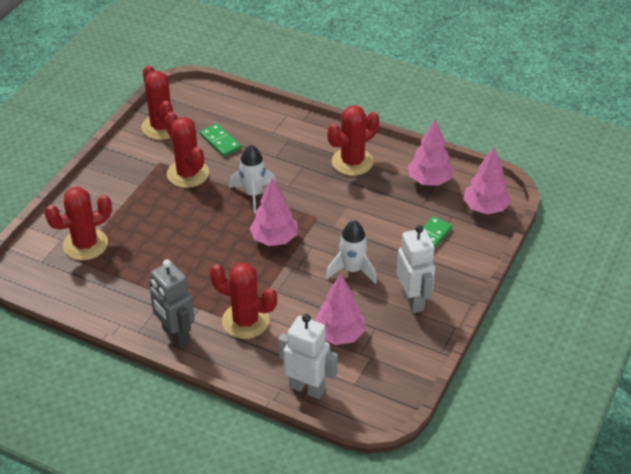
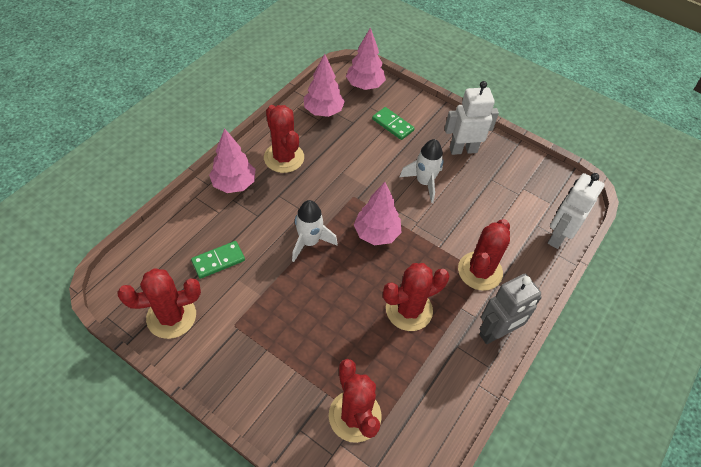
camera: 85 degrees left, 10 degrees up
red cactus [165,112,209,188] -> red cactus moved to [383,263,449,331]
pink tree [315,274,365,345] -> pink tree moved to [209,129,255,193]

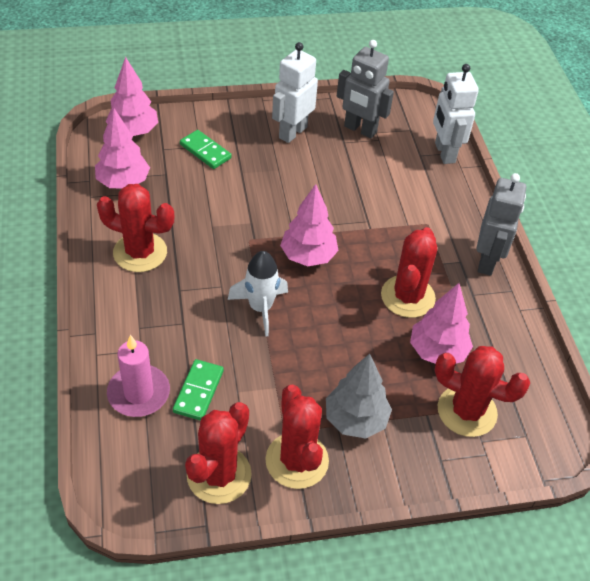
camera: 45 degrees left, 5 degrees down
pink tree [209,129,255,193] -> pink tree moved to [410,283,473,364]
green domino [372,107,415,140] -> green domino turned 45 degrees clockwise [180,130,232,169]
white rocket [400,139,444,203] -> none
red cactus [458,219,510,291] -> red cactus moved to [265,384,329,489]
none -> pink candle [107,335,170,417]
none -> grey tree [326,353,392,439]
none -> grey robot [337,40,394,138]

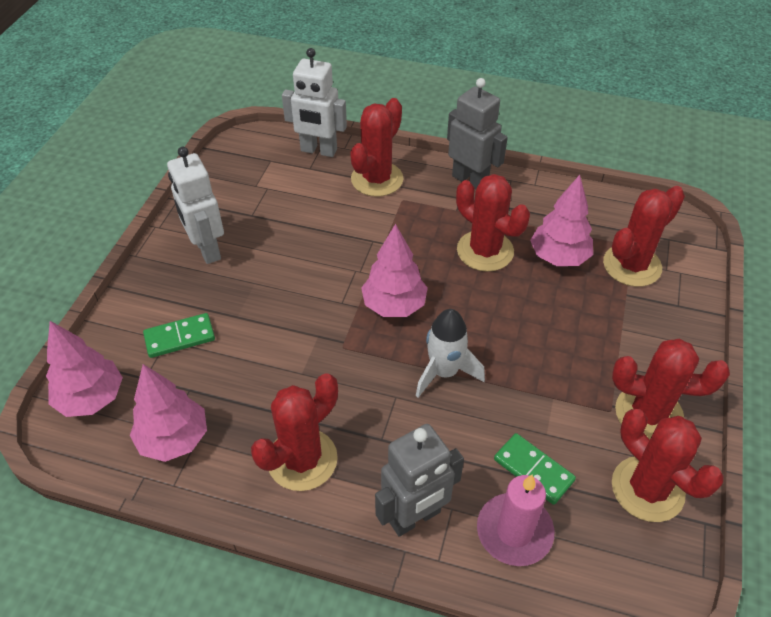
camera: 60 degrees left, 0 degrees up
grey tree [326,353,392,439] -> none
grey robot [337,40,394,138] -> grey robot moved to [375,424,464,537]
none -> red cactus [350,98,404,197]

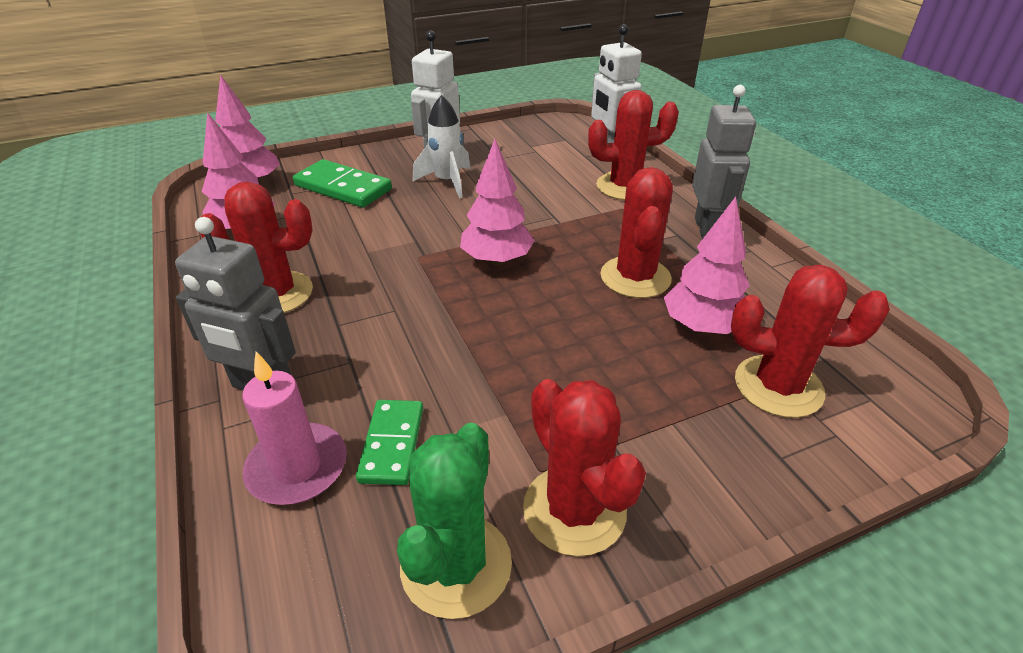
camera: 50 degrees right, 10 degrees down
green domino [143,313,215,358] -> green domino [293,159,392,207], size x1.51
white rocket [416,309,485,398] -> white rocket moved to [413,95,471,199]
red cactus [612,409,724,522] -> green cactus [397,423,512,619]

